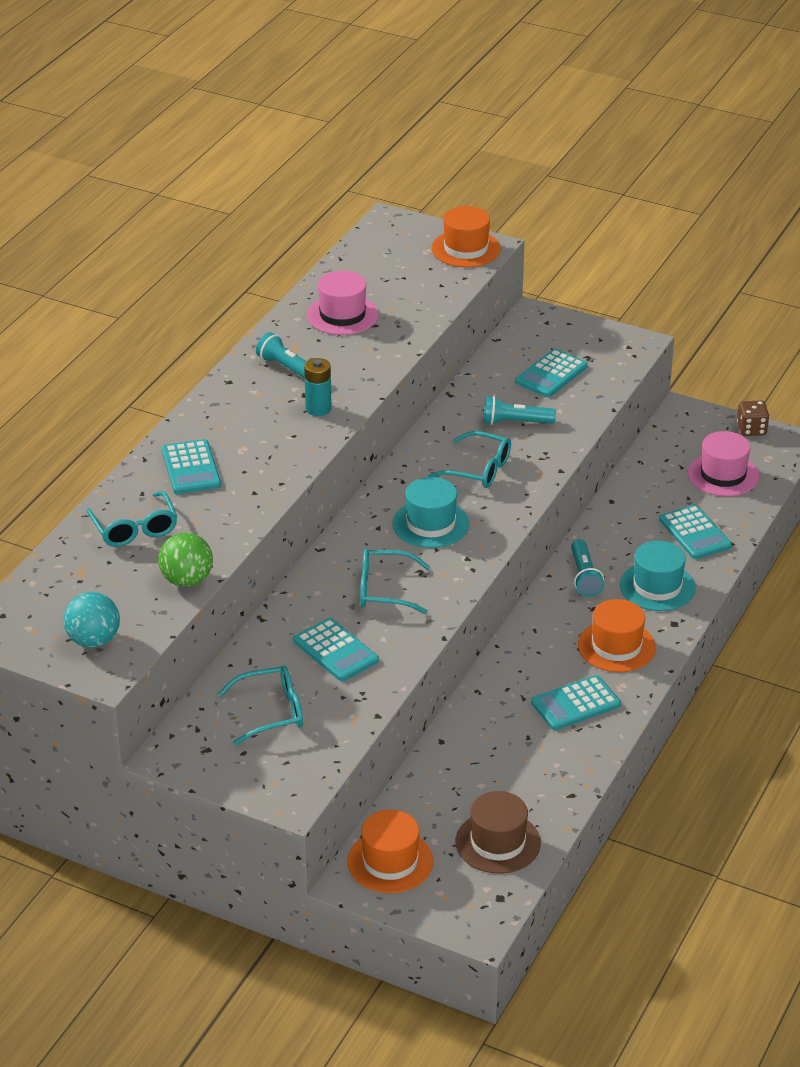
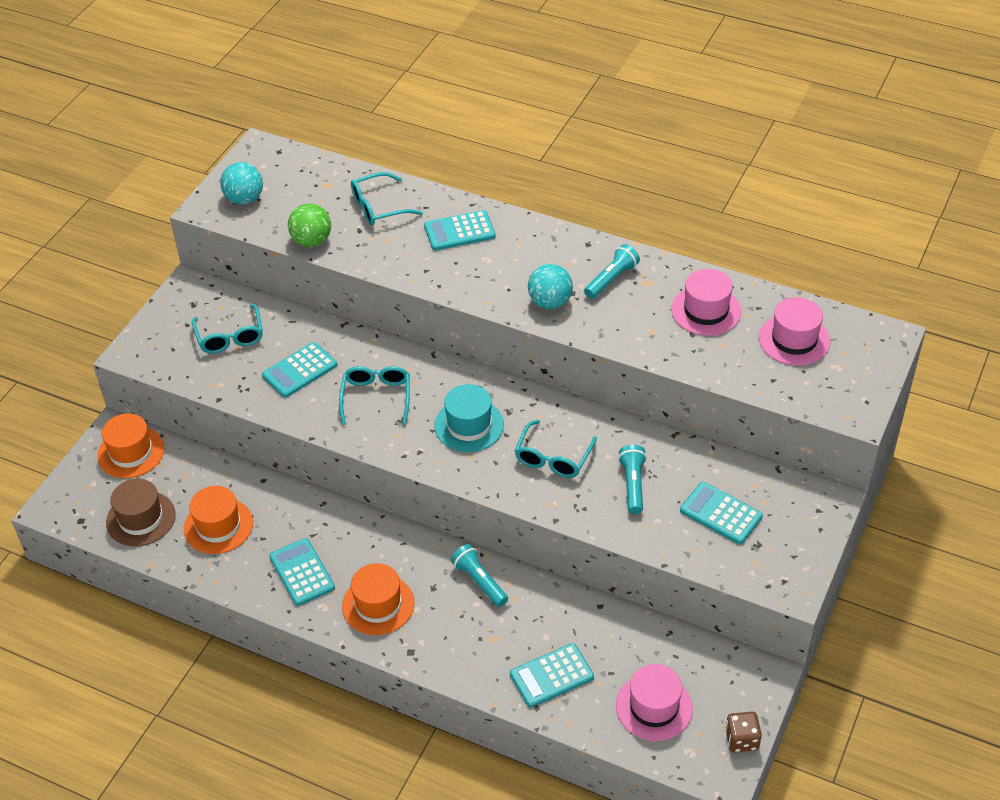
camera: 90 degrees right, 10 degrees up
turquoise battery [304,358,331,416] -> turquoise ball [528,264,573,309]
orange hat [432,206,501,267] -> orange hat moved to [184,486,253,554]
turquoise flashlight [571,539,604,597] -> turquoise flashlight turned 60 degrees clockwise [451,544,508,607]
turquoise hat [620,541,696,611] -> none
none -> pink hat [759,297,830,366]

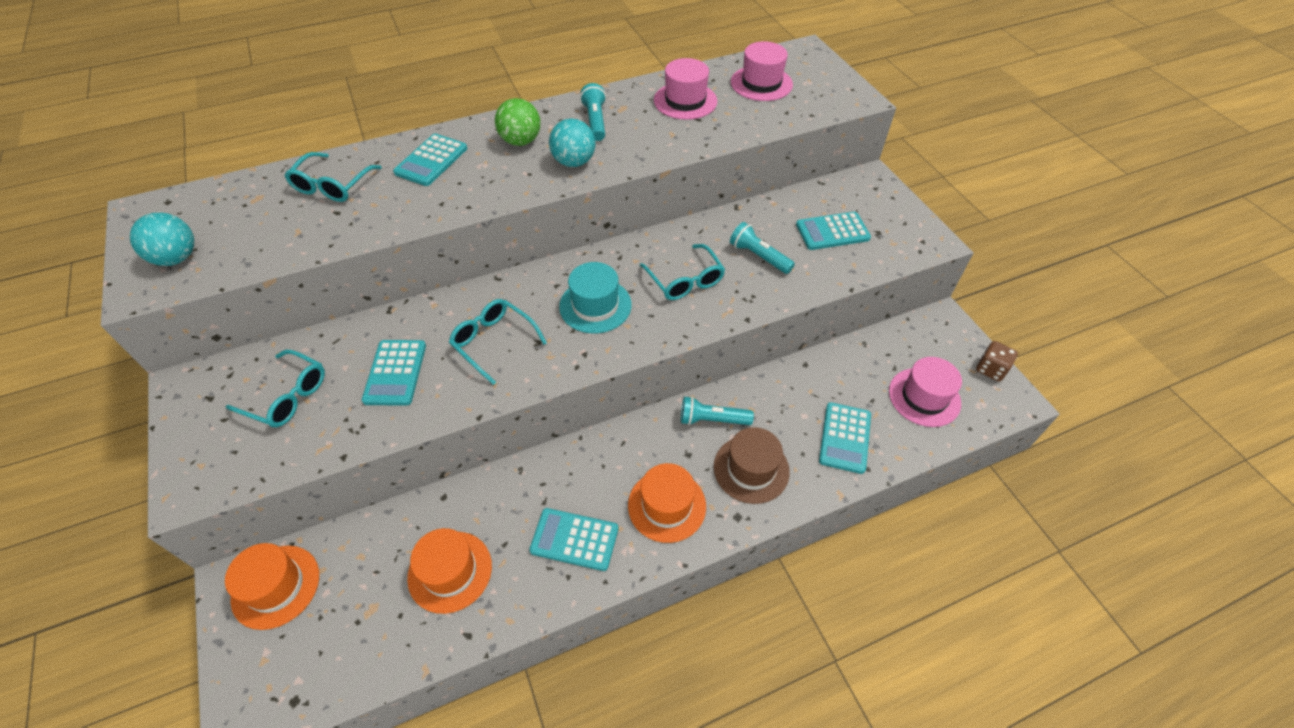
camera: 50 degrees left, 5 degrees up
brown hat [106,479,176,546] -> brown hat moved to [714,427,790,504]
green ball [288,203,331,247] -> green ball moved to [495,98,541,146]

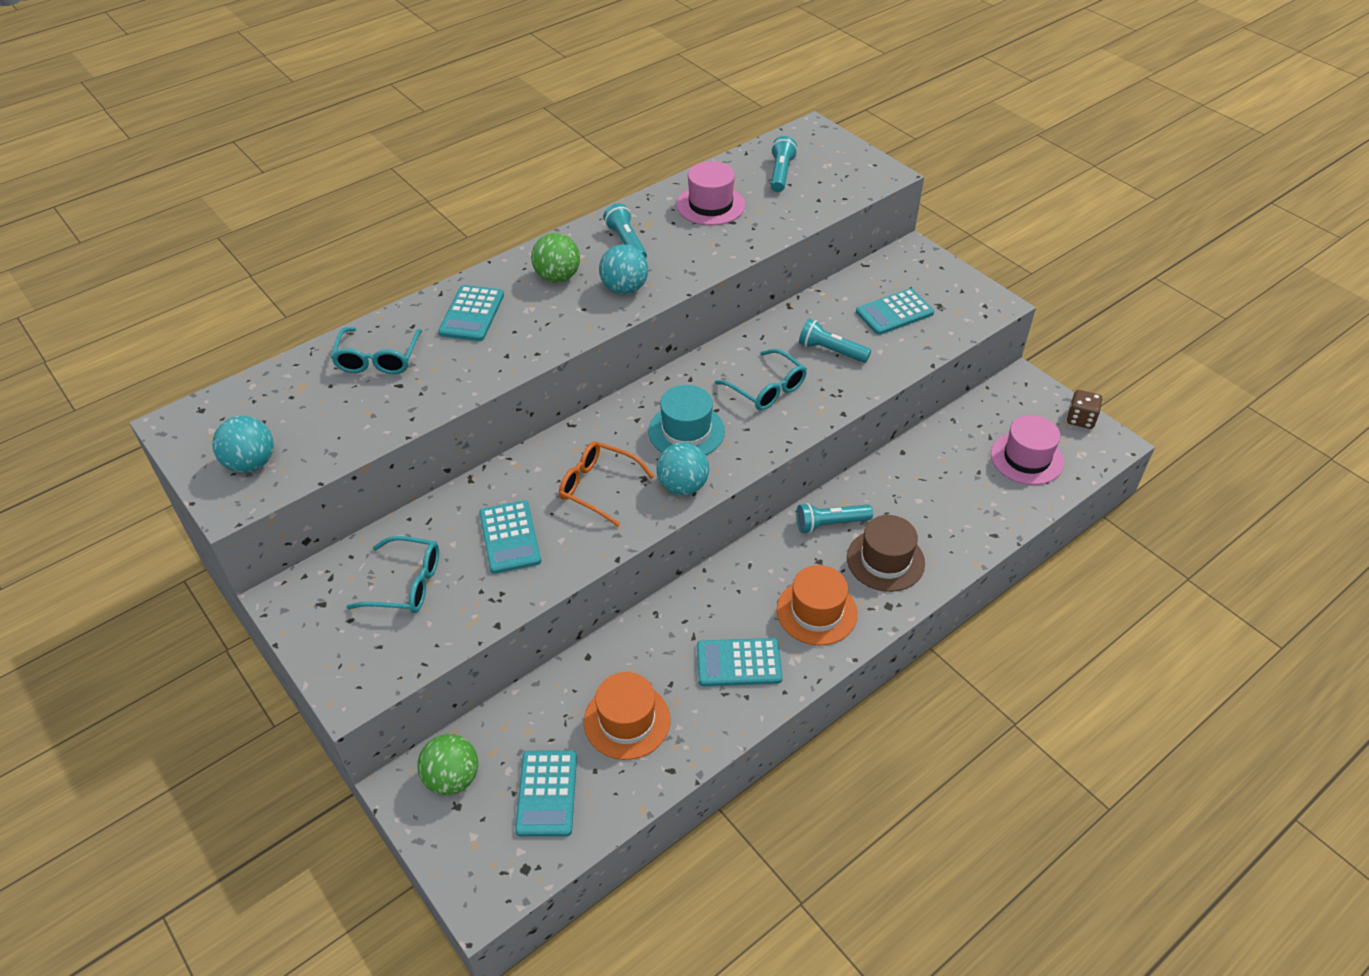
camera: 15 degrees left, 5 degrees down
orange hat [225,543,319,630] -> green ball [417,734,478,795]
turquoise glasses [449,299,547,385] -> orange glasses [559,441,654,527]
pink hat [731,41,793,101] -> turquoise flashlight [771,136,797,192]
turquoise calculator [819,402,871,474] -> turquoise calculator moved to [515,750,577,837]
none -> turquoise ball [656,442,709,495]

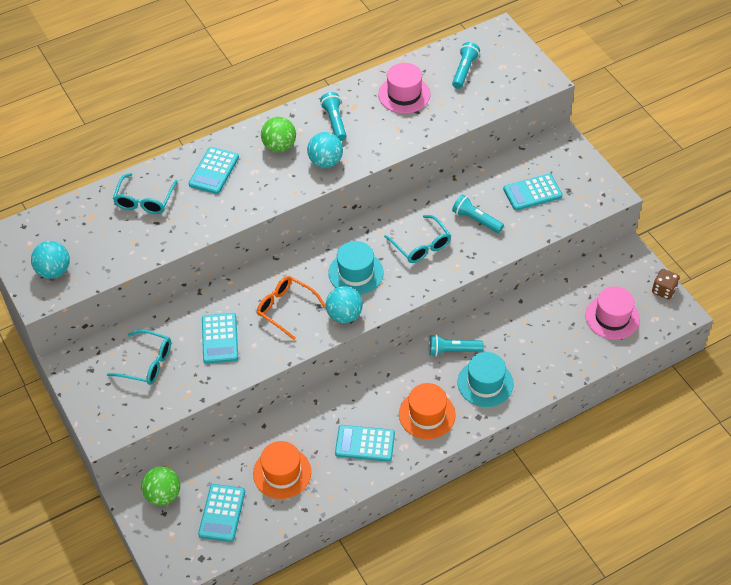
camera: 10 degrees right, 5 degrees up
brown hat [847,515,925,592] -> turquoise hat [458,352,514,407]

